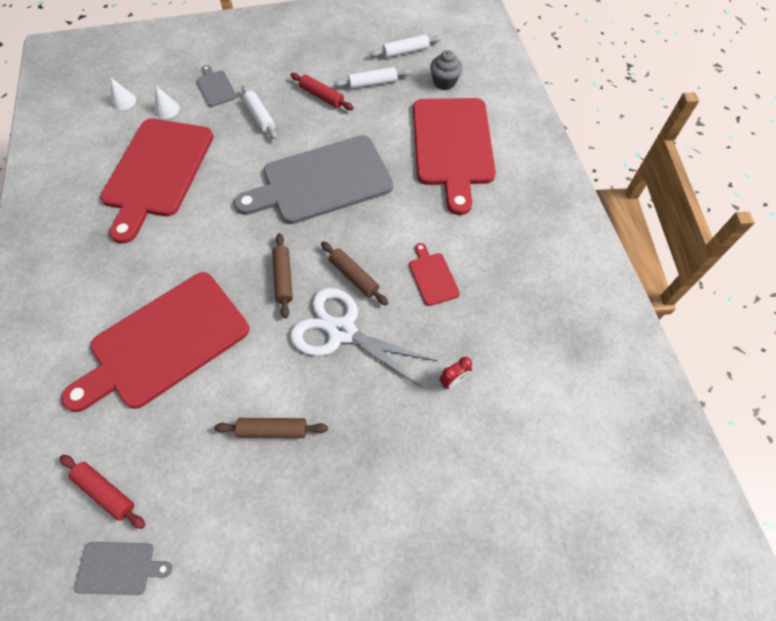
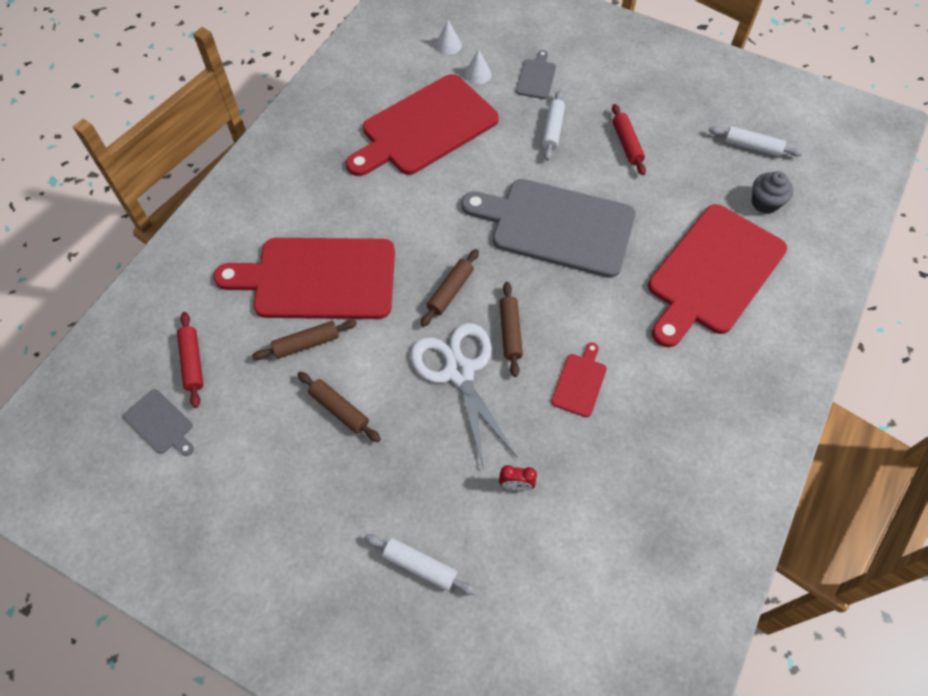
camera: 40 degrees right, 0 degrees up
white rolling pin [334,67,411,89] -> white rolling pin moved to [365,534,476,595]
none -> brown rolling pin [252,320,357,360]

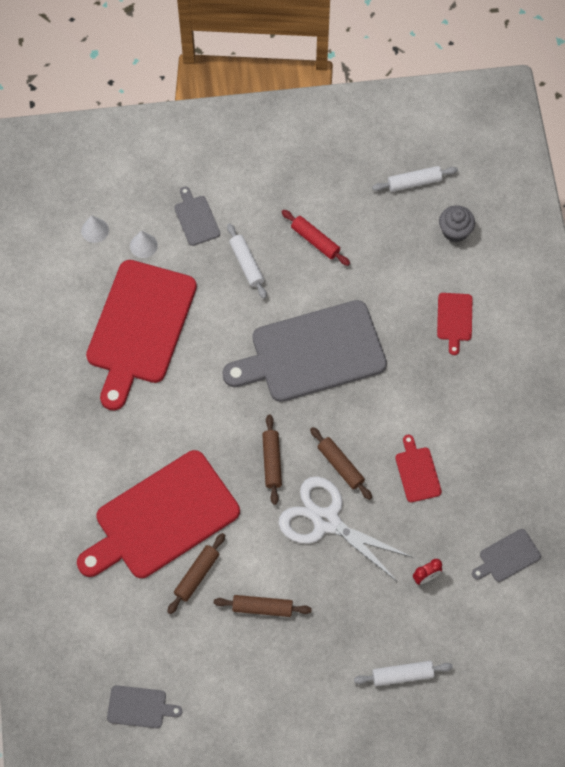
camera: 35 degrees left, 5 degrees up
red rolling pin [177,312,203,408] -> none
red cutting board [648,204,787,347] -> red cutting board [437,293,473,355], size x0.42
none -> grey cutting board [472,529,541,582]

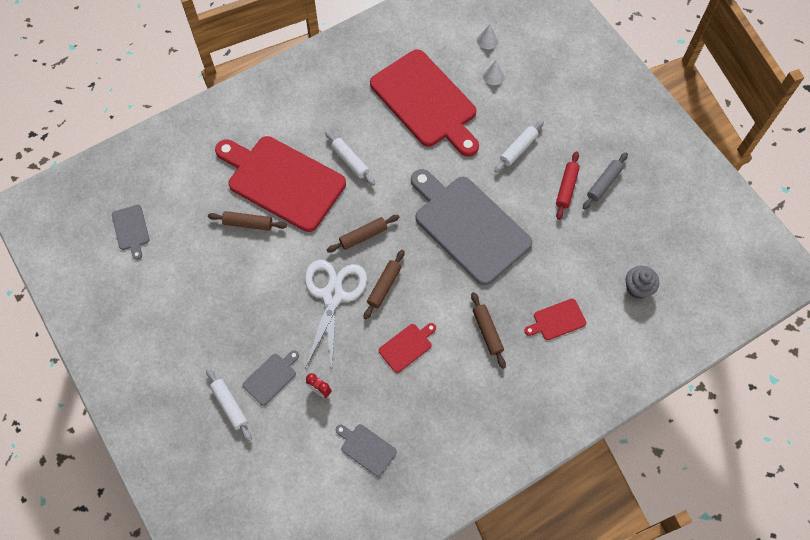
camera: 65 degrees right, 0 degrees up
red cutting board [86,260,197,411] -> red cutting board turned 120 degrees counterclockwise [370,49,479,157]
grey cutting board [174,186,220,246] -> grey cutting board moved to [243,350,299,406]
brown rolling pin [214,595,312,617] -> brown rolling pin moved to [471,292,506,369]
white rolling pin [372,166,458,192] -> white rolling pin moved to [325,131,375,186]
none -> grey rolling pin [583,152,628,210]

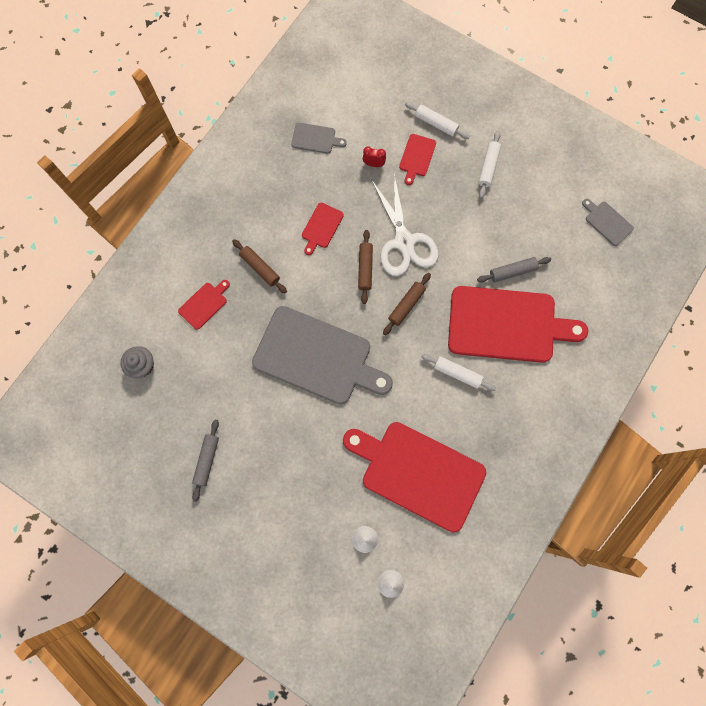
camera: 155 degrees right, 10 degrees up
brown rolling pin [208,211,287,231] -> grey rolling pin [477,257,551,283]
grey cutting board [243,350,299,406] -> red cutting board [399,134,436,185]
white rolling pin [494,120,544,173] -> white rolling pin moved to [479,131,501,198]
red rolling pin [556,152,580,220] -> none

